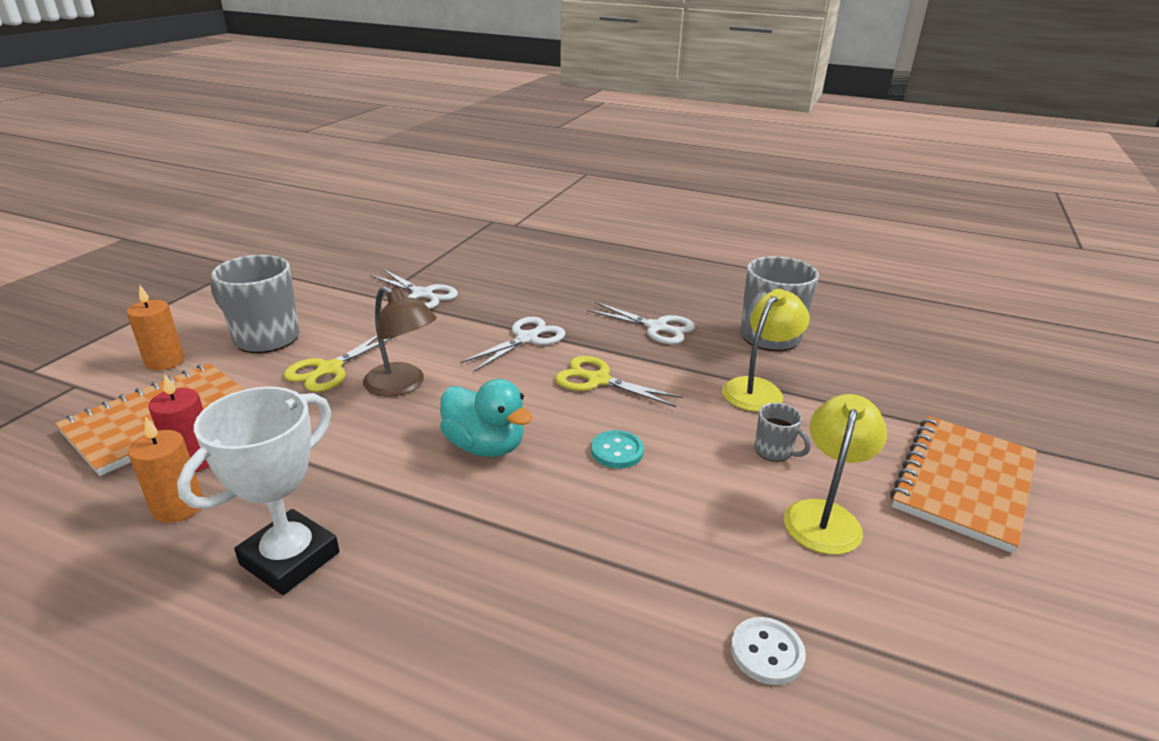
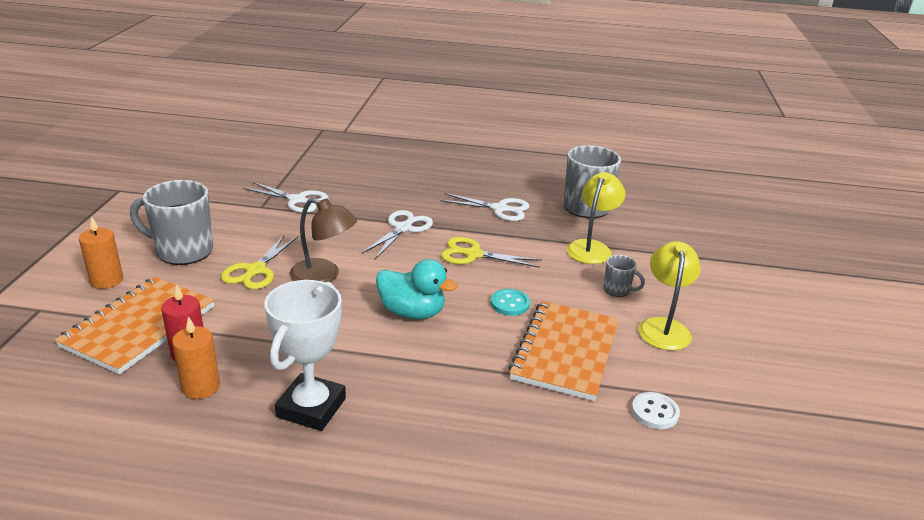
camera: 15 degrees left, 0 degrees up
orange notebook [890,416,1037,553] -> orange notebook moved to [509,301,619,401]

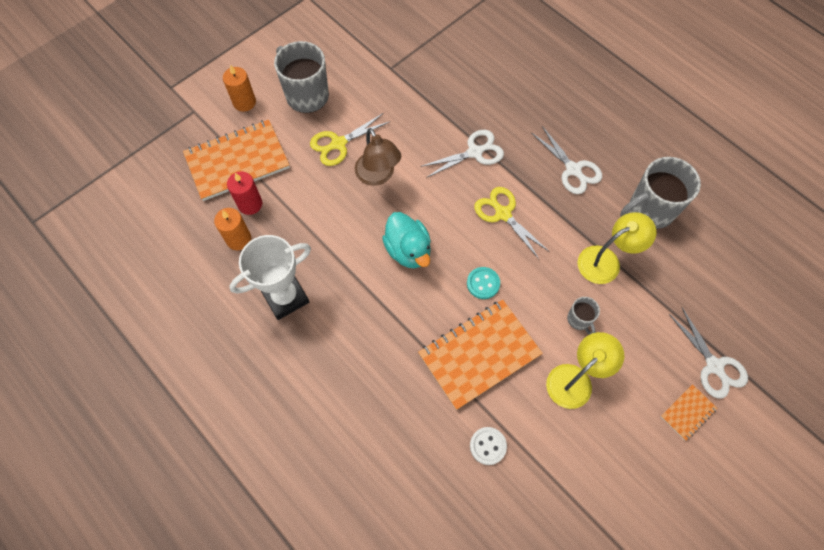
camera: 40 degrees right, 35 degrees up
white scissors [243,182,329,213] -> white scissors moved to [669,308,748,399]
none -> orange notebook [660,384,717,441]

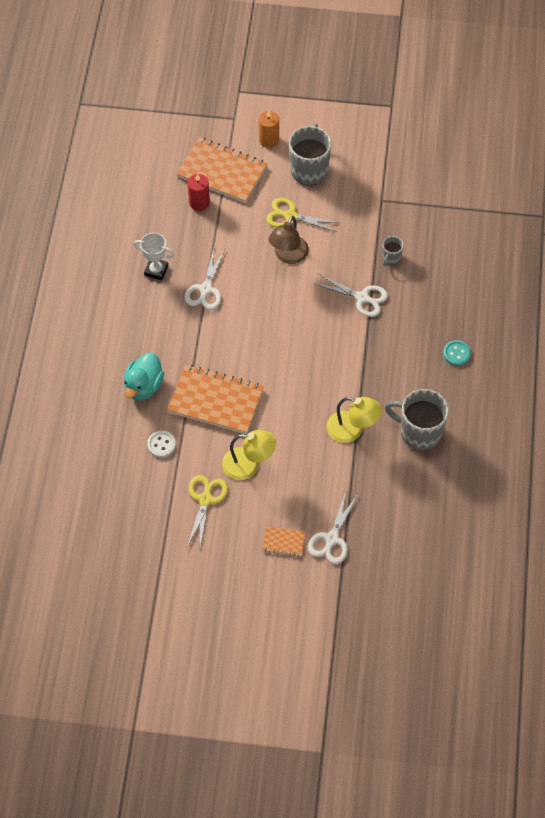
camera: 50 degrees right, 5 degrees down
orange candle [214,208,251,250] -> none
white trophy [229,235,311,320] -> white trophy [133,233,174,280], size x0.66
turquoise duck [382,212,431,268] -> turquoise duck moved to [124,352,164,401]
turquoise button [467,267,500,299] -> turquoise button moved to [443,340,471,366]
yellow scissors [474,187,550,259] -> yellow scissors moved to [187,475,228,547]
white scissors [532,126,602,194] -> white scissors moved to [185,248,225,310]
grey mug [567,297,600,335] -> grey mug moved to [382,236,404,266]

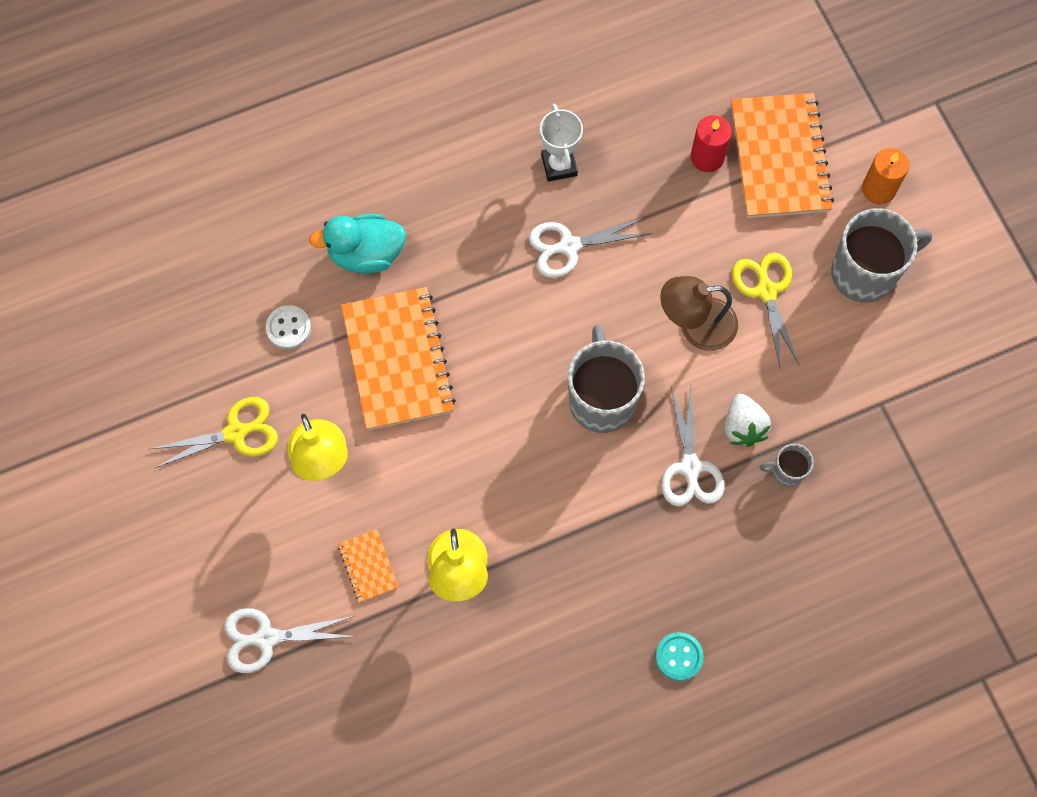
camera: 60 degrees right, 10 degrees up
orange notebook [262,526,305,557] -> orange notebook moved to [338,529,398,603]
grey mug [384,389,449,450] -> grey mug moved to [568,325,645,433]
none -> white strawberry [725,394,771,447]

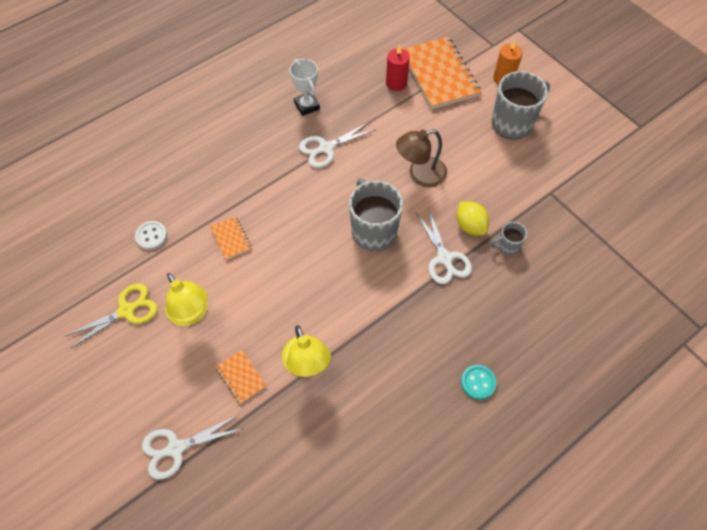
camera: 15 degrees left, 10 degrees down
turquoise duck [309,214,406,274] -> none
orange notebook [341,287,456,430] -> orange notebook [210,216,252,260], size x0.46
white strawberry [725,394,771,447] -> yellow lemon [457,202,489,236]
yellow scissors [732,253,800,370] -> none

